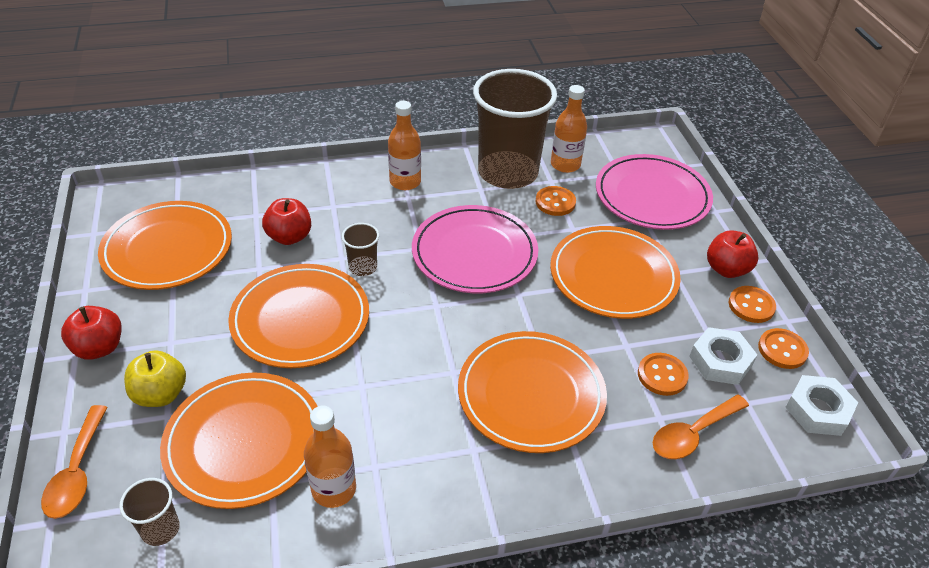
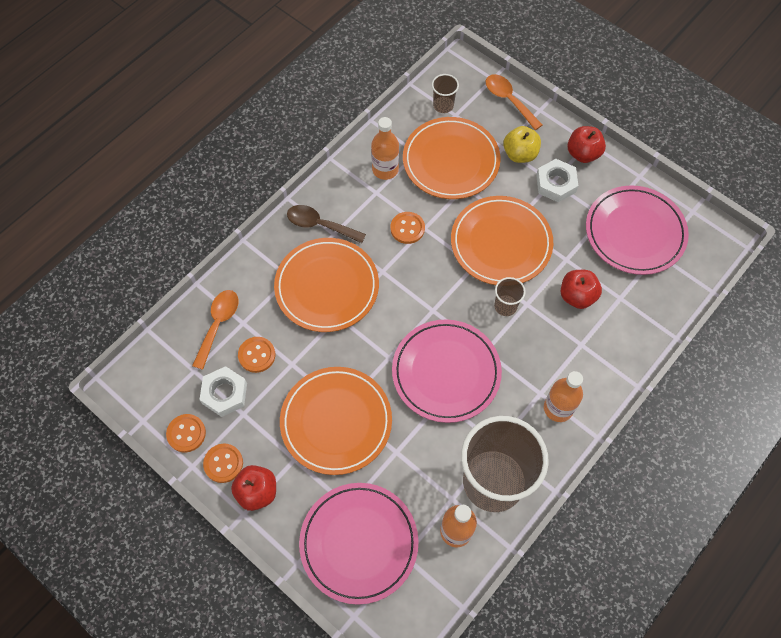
camera: 145 degrees right, 20 degrees up
orange plate [98,201,232,290] -> pink plate [586,185,689,275]
orange button [536,186,576,216] -> orange button moved to [391,212,425,244]
white nut [785,375,858,436] -> white nut moved to [536,159,579,202]
none -> brown spoon [287,205,366,243]

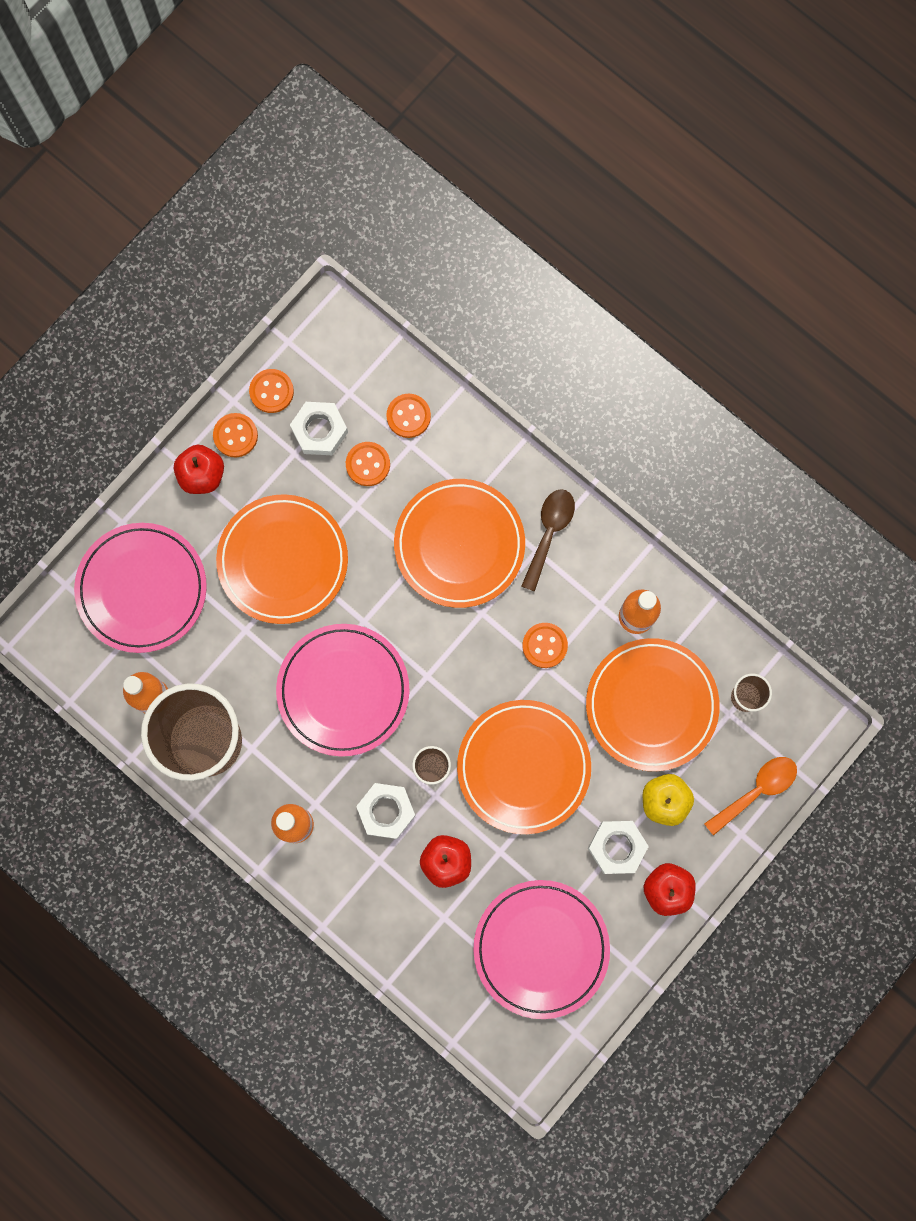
camera: 90 degrees right, 15 degrees up
orange spoon [192,290,239,370] -> orange button [386,394,431,438]
none -> white nut [356,783,416,839]

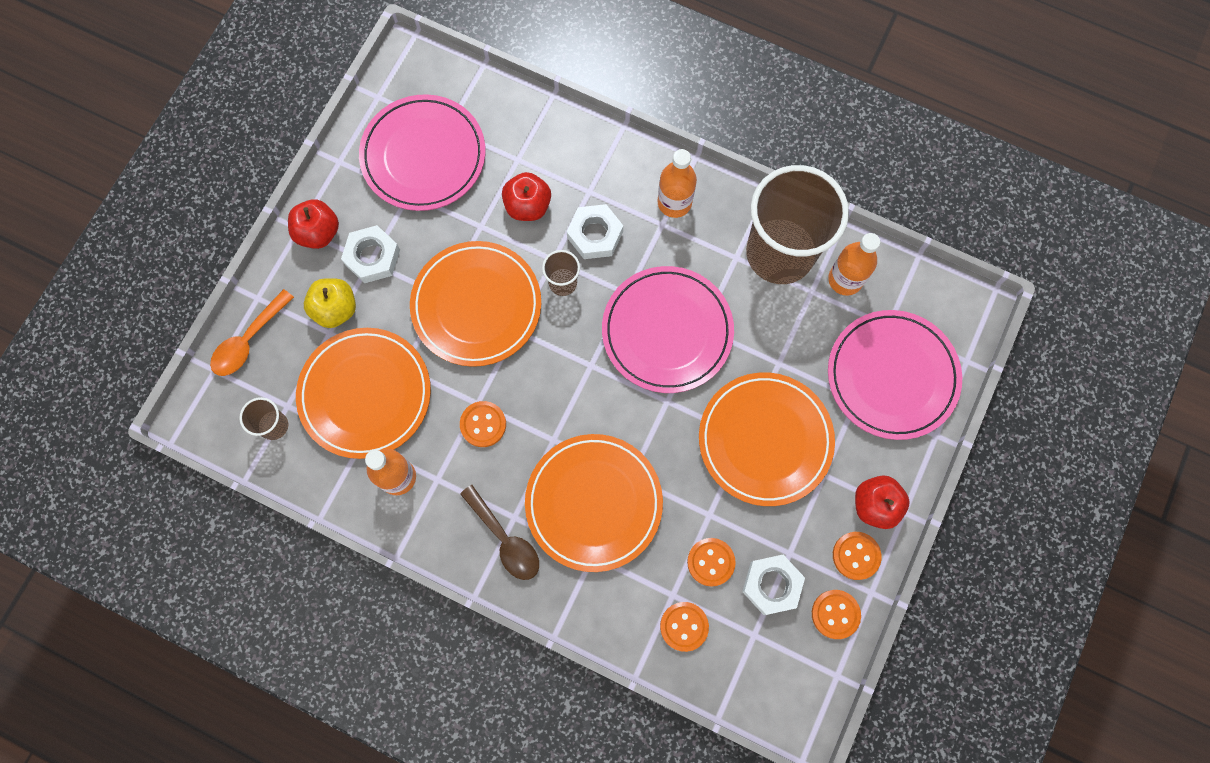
camera: 165 degrees right, 5 degrees down
brown spoon [521,489,575,592] -> brown spoon turned 45 degrees counterclockwise [460,485,539,580]

